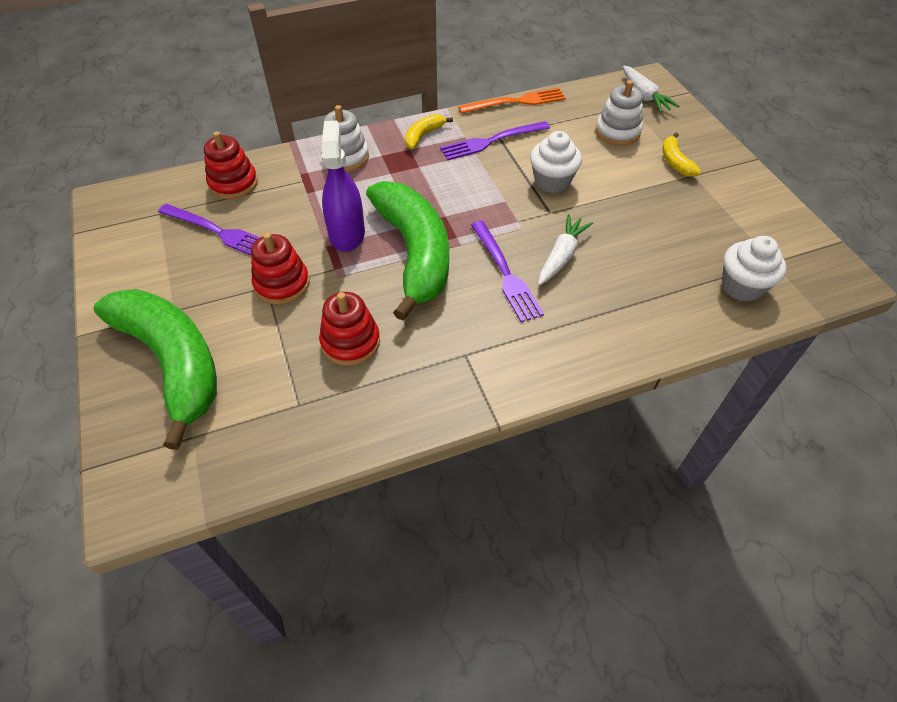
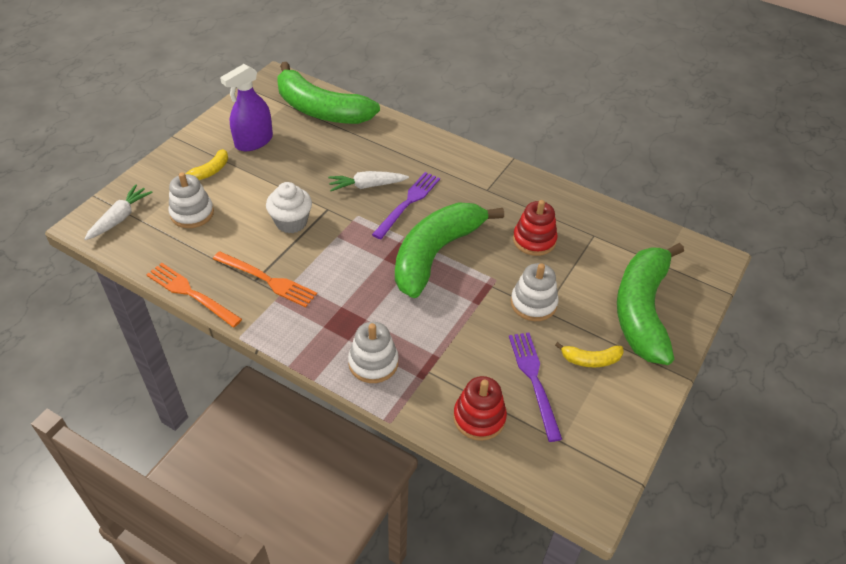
camera: 130 degrees left, 5 degrees down
red stacking toy [251,233,310,305] -> white stacking toy [511,263,558,321]
purple spray bottle [322,121,365,252] -> purple spray bottle moved to [220,64,273,151]
yellow banana [405,114,453,149] -> yellow banana moved to [555,342,624,367]
purple fork [440,121,550,160] -> orange fork [213,251,317,307]
white cupcake [722,236,787,302] -> green banana [277,62,380,124]

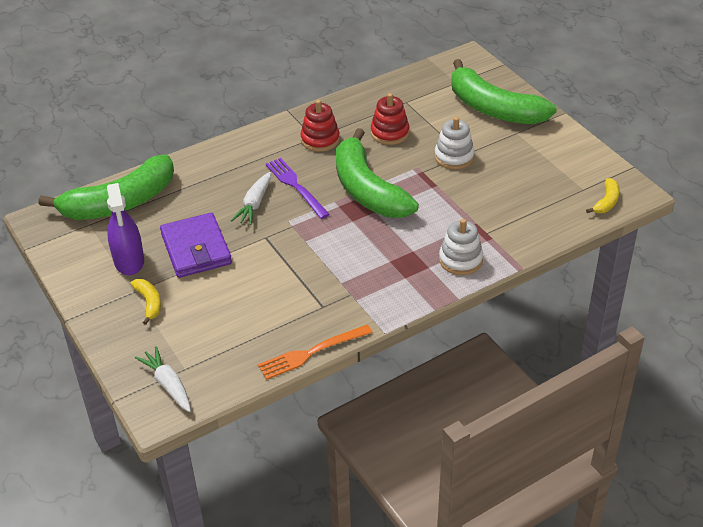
camera: 60 degrees left, 5 degrees down
white stacking toy [169,172,214,228] -> none
orange fork [213,251,317,307] -> none
white cupcake [266,182,312,233] -> none
red stacking toy [453,376,507,441] -> red stacking toy moved to [300,100,340,152]
purple fork [509,333,562,442] -> none
yellow banana [555,342,624,367] -> yellow banana moved to [586,178,620,213]
none -> purple wallet [160,213,232,278]

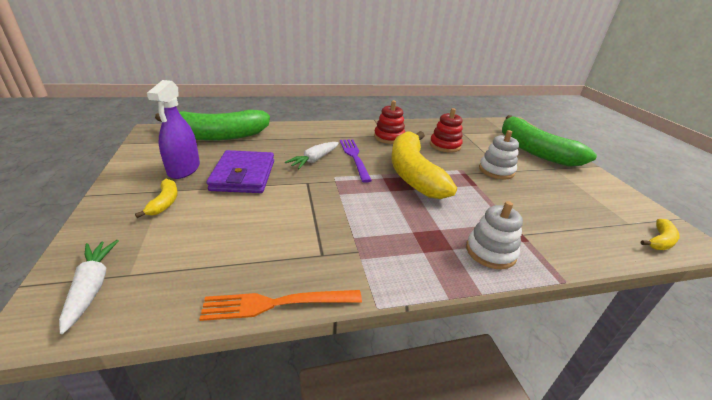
camera: 15 degrees right, 10 degrees down
green banana [336,128,419,218] -> yellow banana [391,131,457,199]

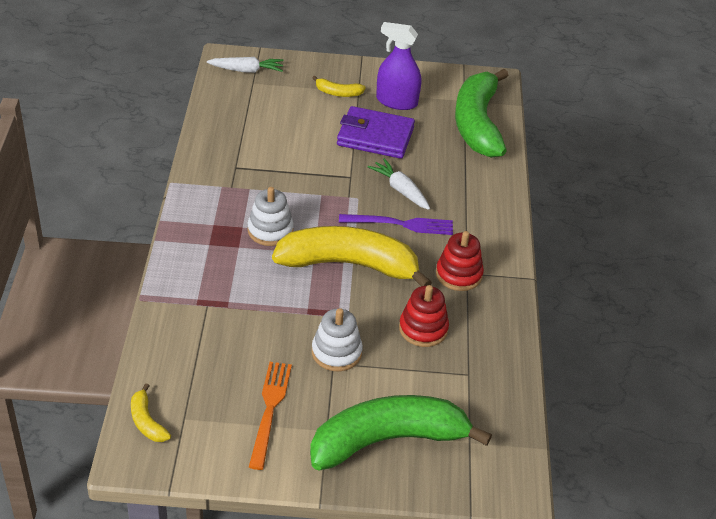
camera: 105 degrees right, 10 degrees up
orange fork [200,290,362,321] -> orange fork moved to [249,362,292,470]
white stacking toy [466,201,523,269] -> white stacking toy moved to [248,187,294,246]

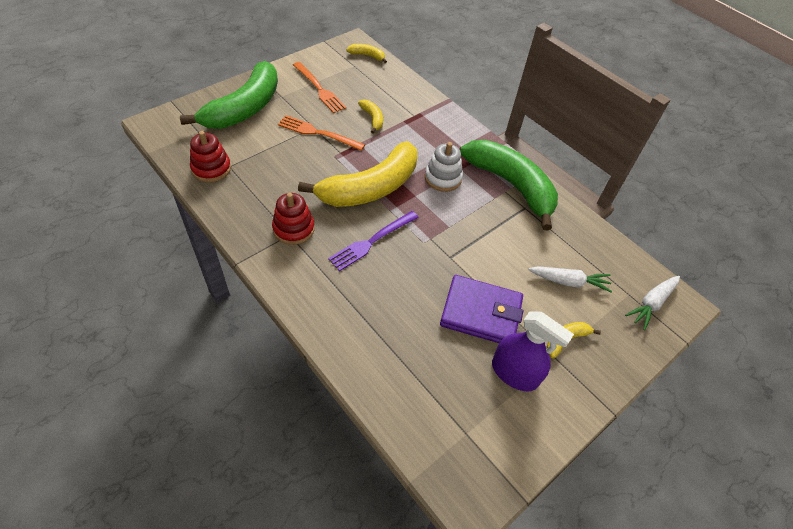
camera: 135 degrees right, 10 degrees up
white stacking toy [312,308,363,371] -> orange fork [278,115,365,151]
purple wallet [337,106,415,159] -> purple wallet turned 45 degrees clockwise [440,275,523,343]
white carrot [368,158,430,210] -> white carrot moved to [528,266,612,293]
purple spray bottle [376,22,421,110] -> purple spray bottle turned 60 degrees clockwise [492,311,574,391]
red stacking toy [399,285,449,347] -> red stacking toy moved to [190,131,231,182]
green banana [455,69,509,158] -> green banana moved to [460,140,558,231]
none -> yellow banana [358,100,383,133]

